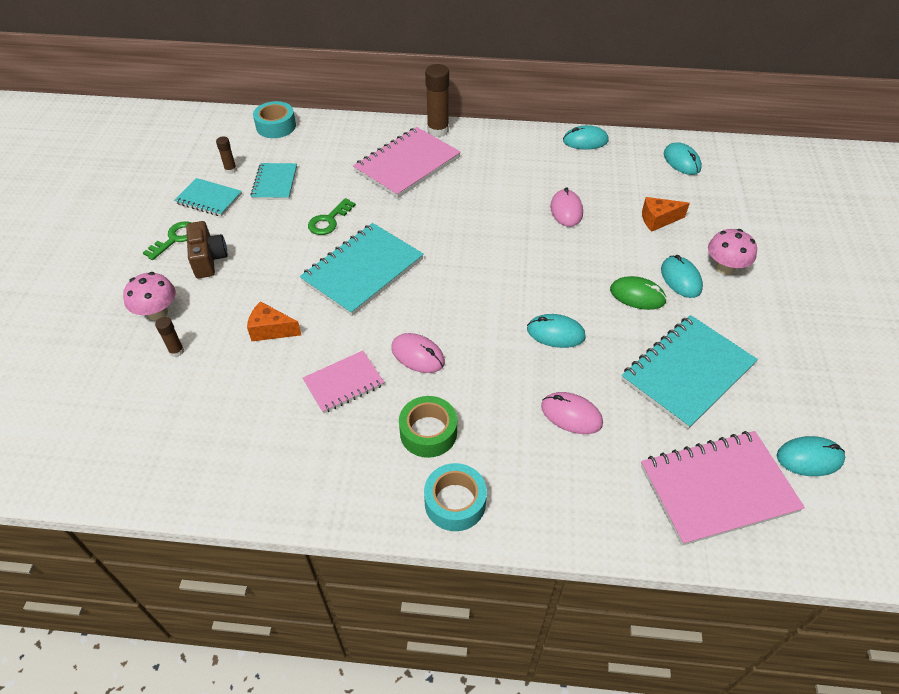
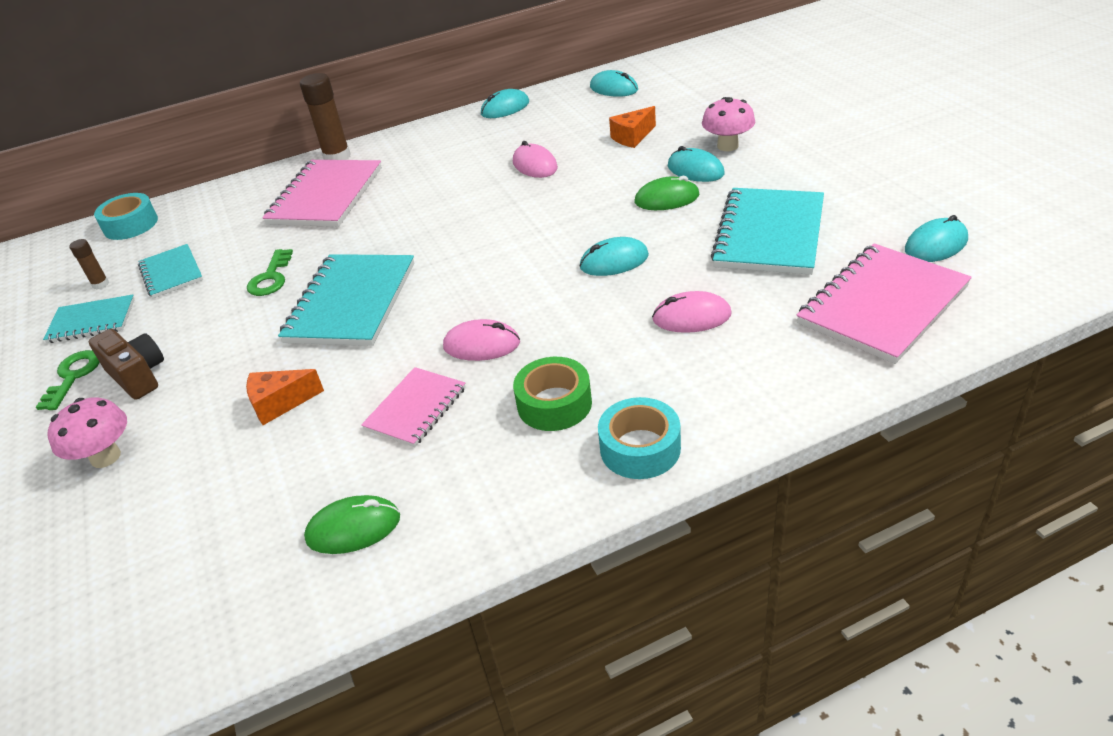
camera: 25 degrees left, 10 degrees down
brown glue stick [155,317,184,357] -> none
none -> green mouse [304,495,400,554]

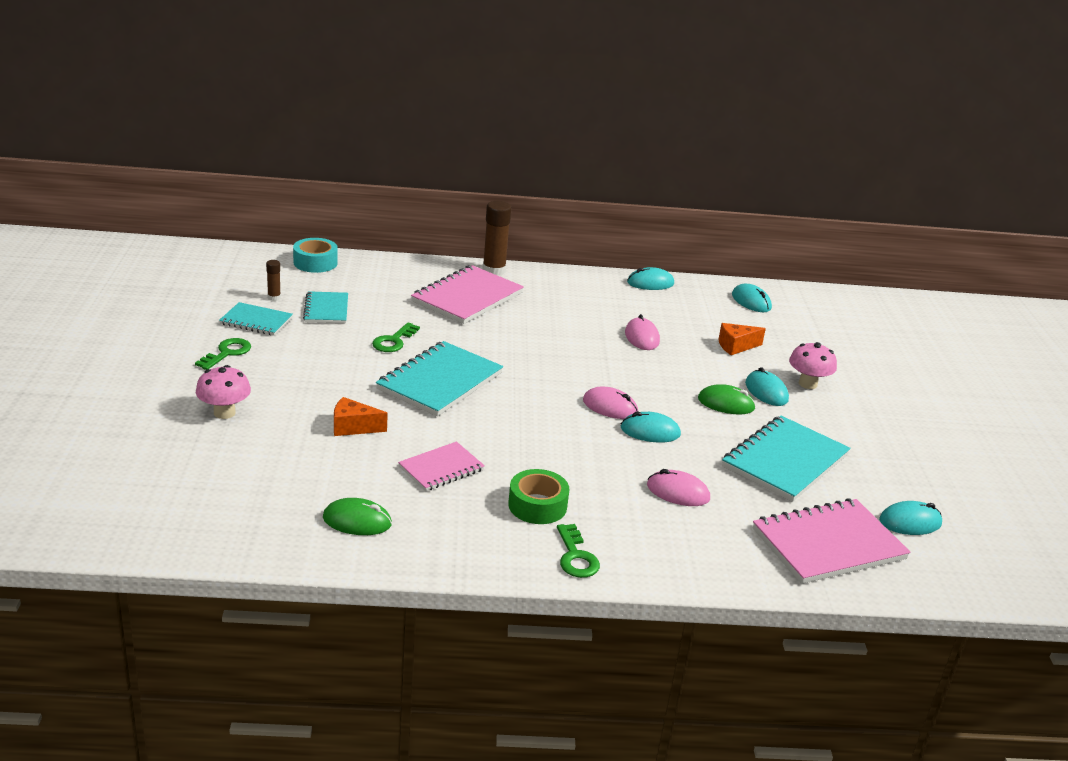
camera: 15 degrees right, 10 degrees down
brown camera [89,329,164,400] -> none
pink mouse [443,319,520,361] -> pink mouse moved to [583,387,638,419]
turquoise tape [598,397,681,479] -> green key [557,524,600,578]

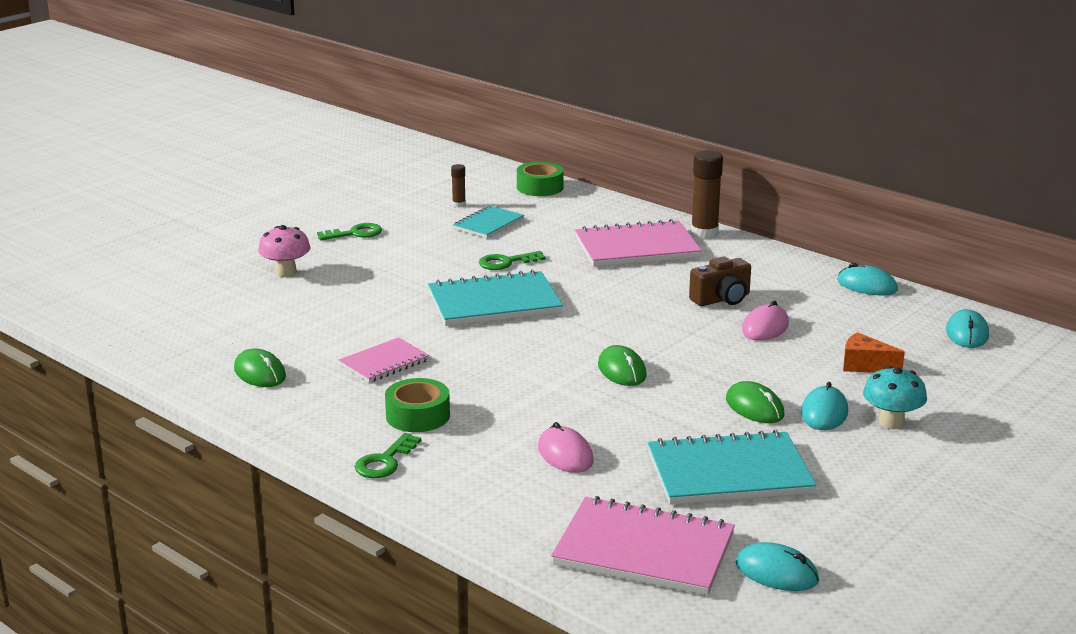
camera: 45 degrees right, 5 degrees down
turquoise notebook [219,302,293,336] -> none
turquoise tape [293,238,338,273] -> green tape [517,162,564,196]
orange cheese [334,397,388,436] -> none
pink notebook [398,441,485,491] -> pink notebook turned 45 degrees counterclockwise [339,337,430,383]
pink mouse [583,387,638,419] -> green mouse [598,345,647,386]
turquoise mouse [621,412,681,443] -> none
pink mushroom [789,342,837,389] -> turquoise mushroom [863,366,927,429]
none -> brown camera [689,256,751,306]

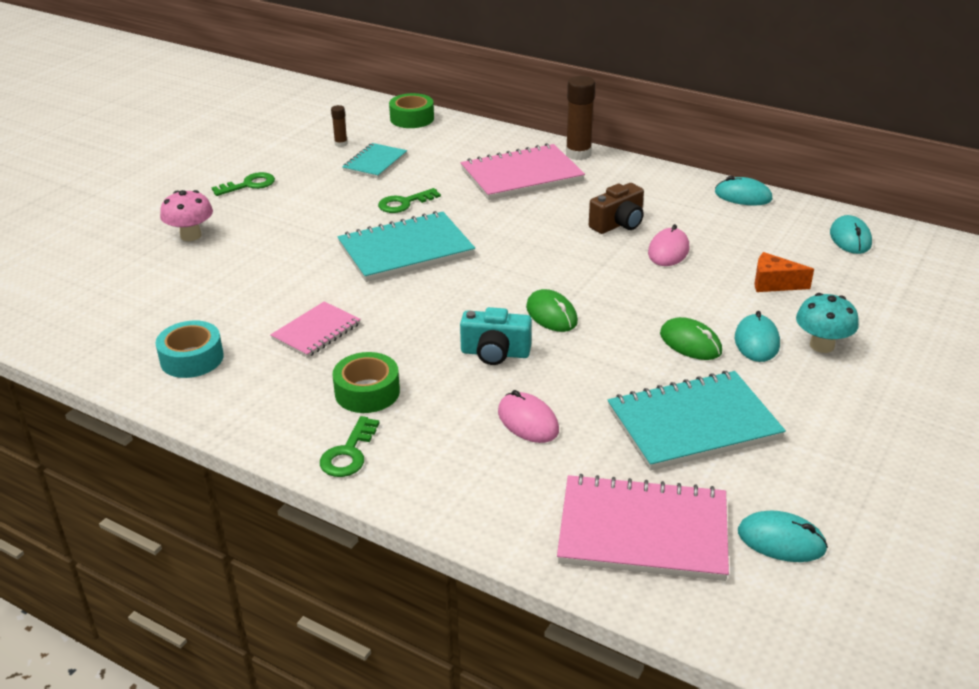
camera: 10 degrees left, 10 degrees up
green mouse [234,348,286,387] -> turquoise tape [155,320,224,378]
none -> turquoise camera [460,307,532,365]

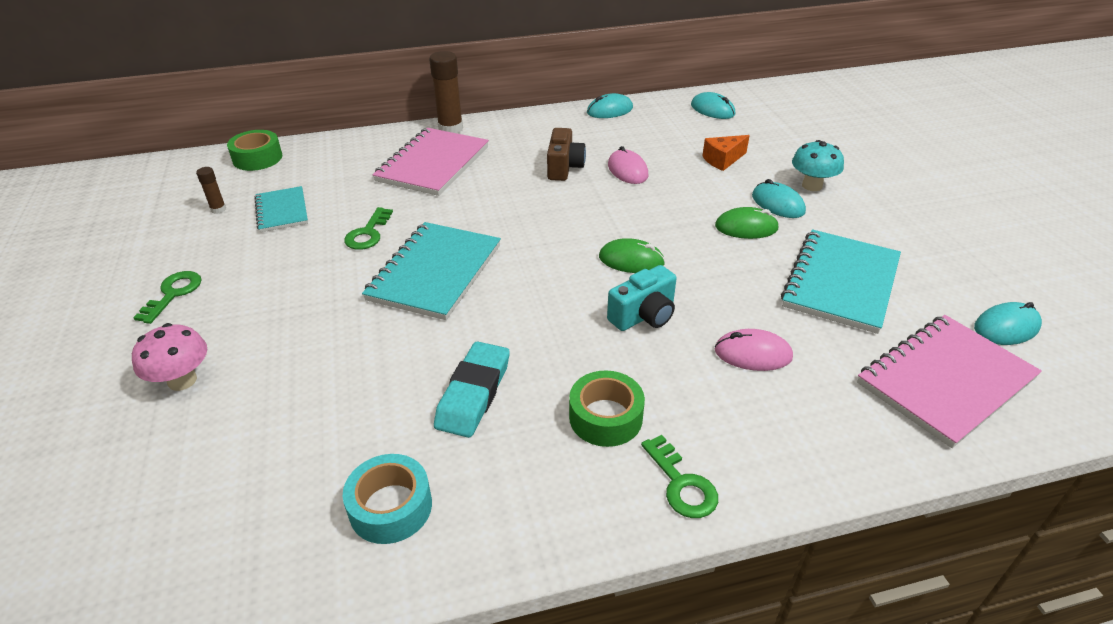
camera: 45 degrees left, 5 degrees up
pink notebook [270,301,361,358] -> turquoise eraser [434,341,510,438]

